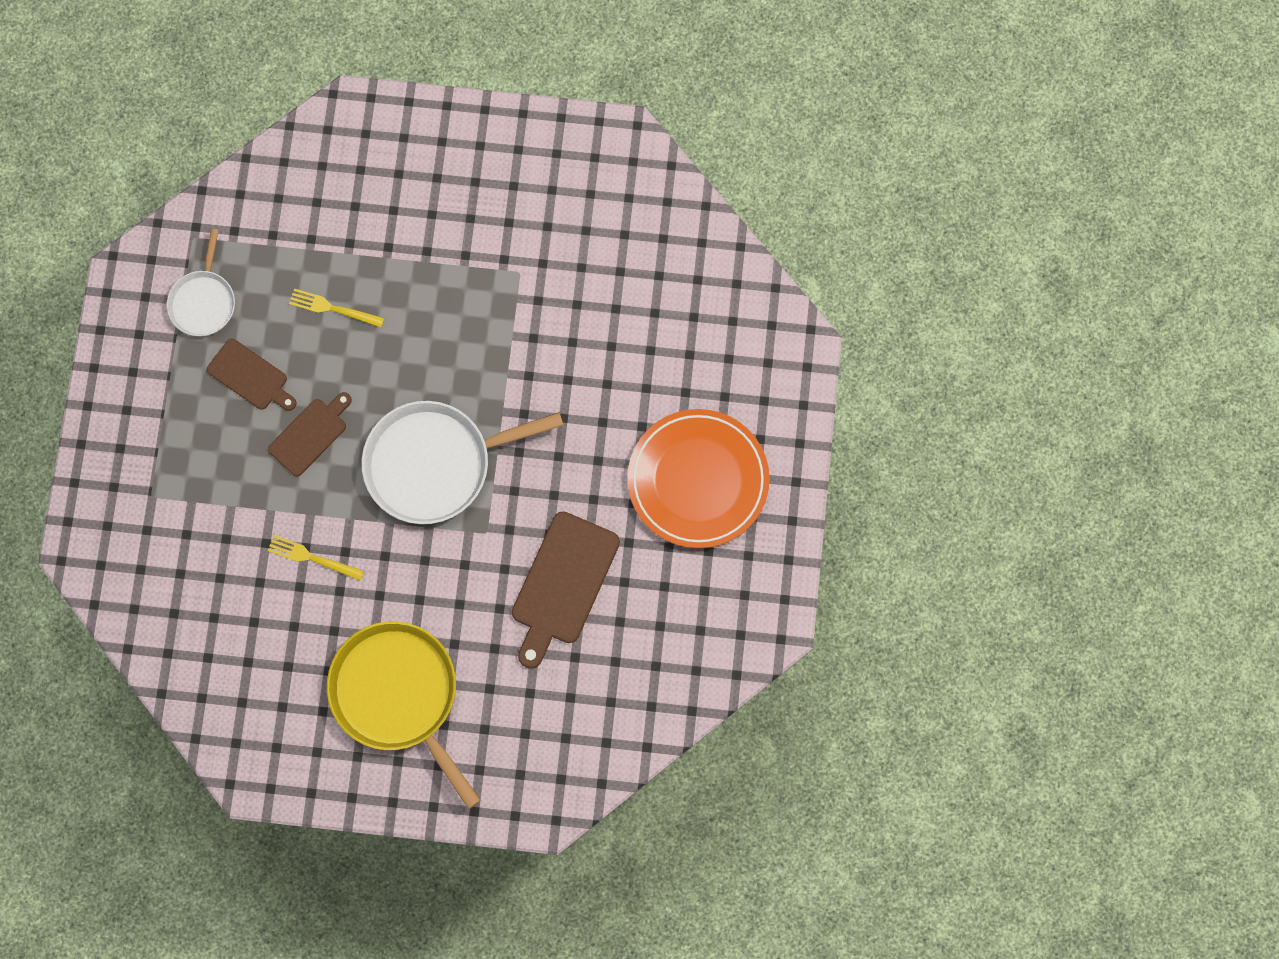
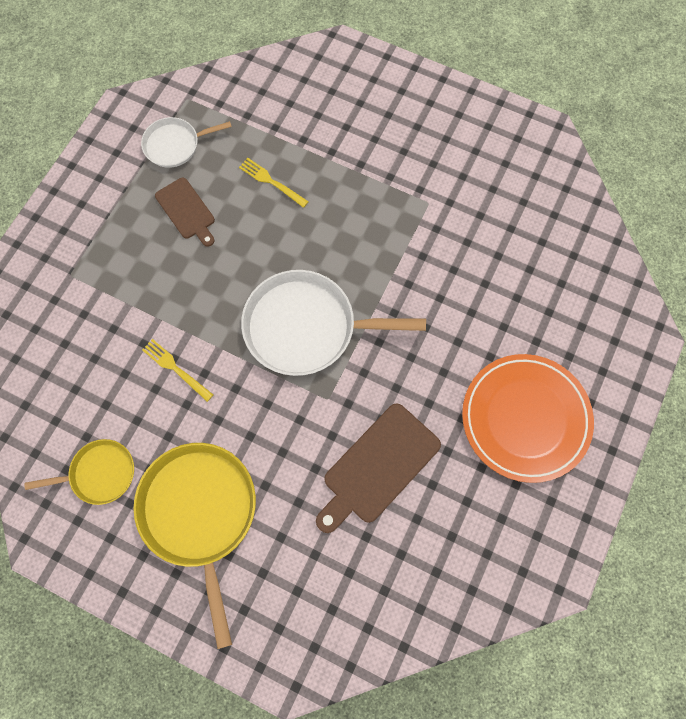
camera: 20 degrees right, 5 degrees down
white pan [167,229,235,336] -> white pan turned 45 degrees clockwise [141,117,232,168]
brown cutting board [268,392,352,476] -> none
none -> yellow pan [24,439,134,505]

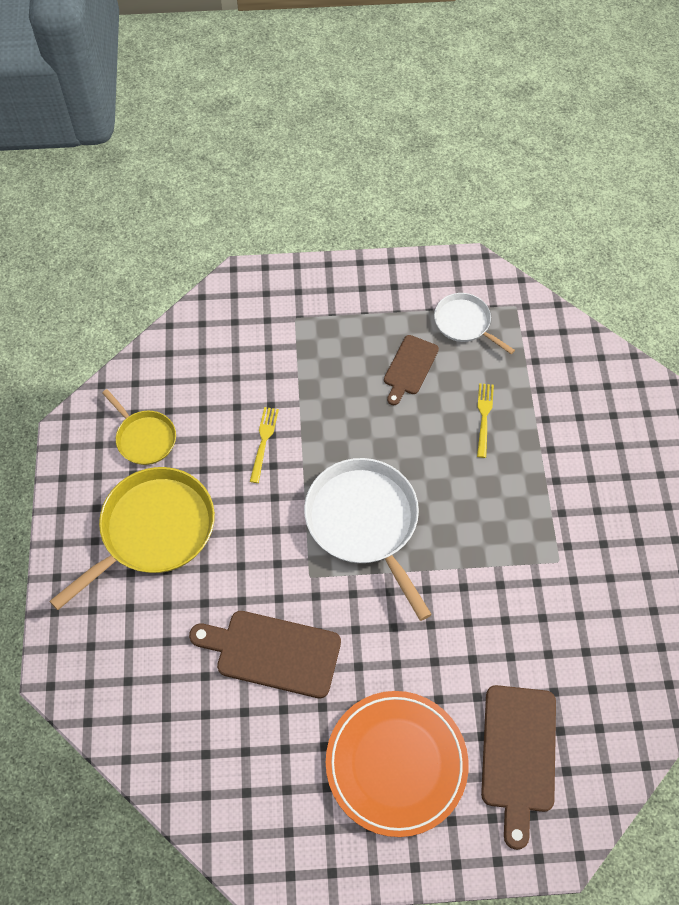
camera: 60 degrees right, 10 degrees down
none -> brown cutting board [481,685,556,850]

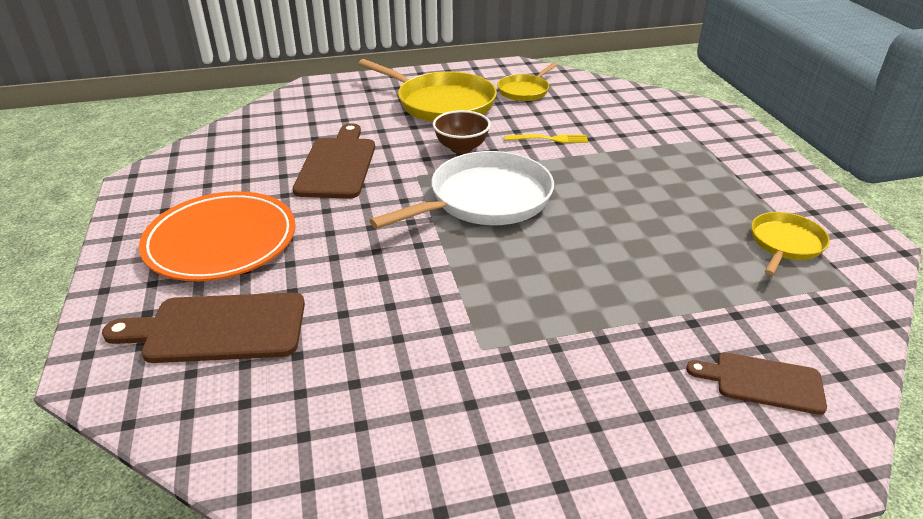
camera: 80 degrees right, 25 degrees down
brown cutting board [384,335,439,405] -> brown cutting board moved to [686,353,827,415]
white pan [434,293,515,354] -> yellow pan [751,212,830,275]
yellow fork [477,383,494,458] -> none
none -> brown bowl [433,110,491,154]

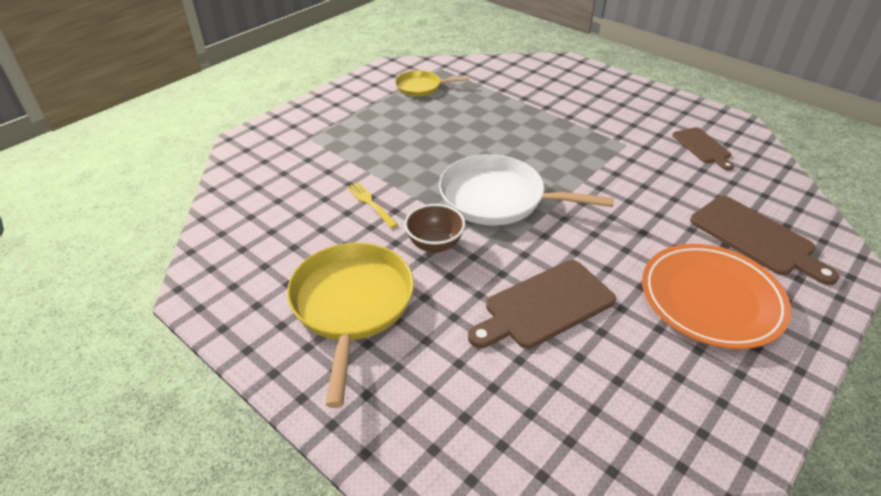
camera: 125 degrees left, 5 degrees up
yellow pan [497,62,557,101] -> none
brown cutting board [686,353,827,415] -> brown cutting board moved to [673,127,734,171]

